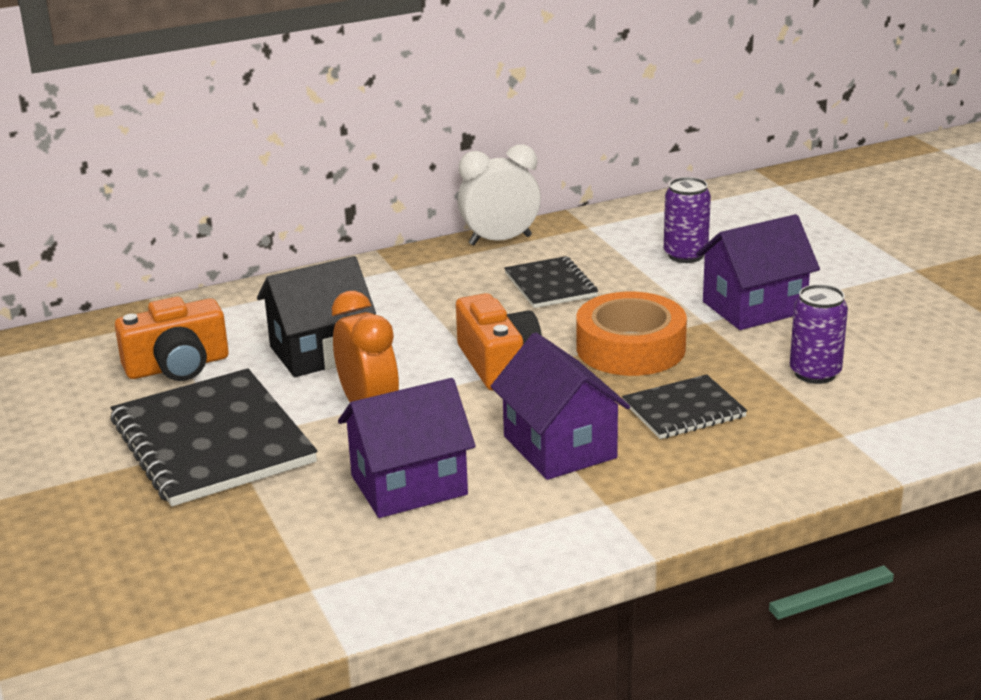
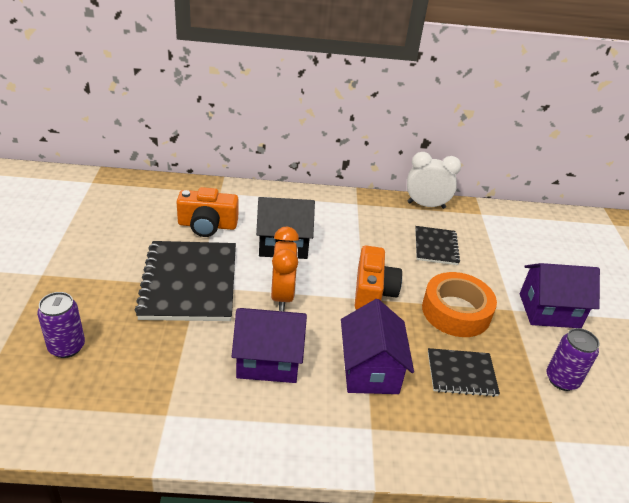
camera: 20 degrees right, 10 degrees up
purple can [664,177,711,263] -> purple can moved to [37,292,85,358]

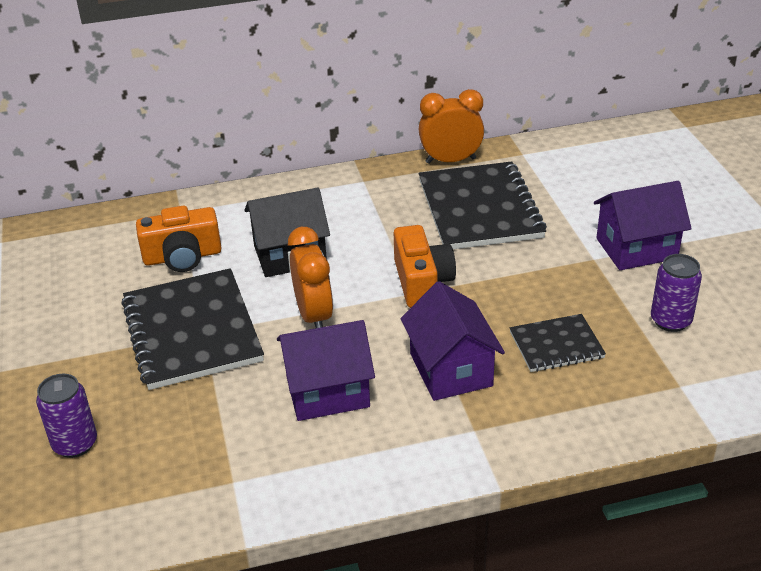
camera: 10 degrees left, 0 degrees up
white clock [407,152,461,209] -> orange clock [419,89,484,164]
black notebook [415,226,460,265] -> black notebook [419,162,547,249], size x1.87
orange tape [422,272,497,337] -> none

